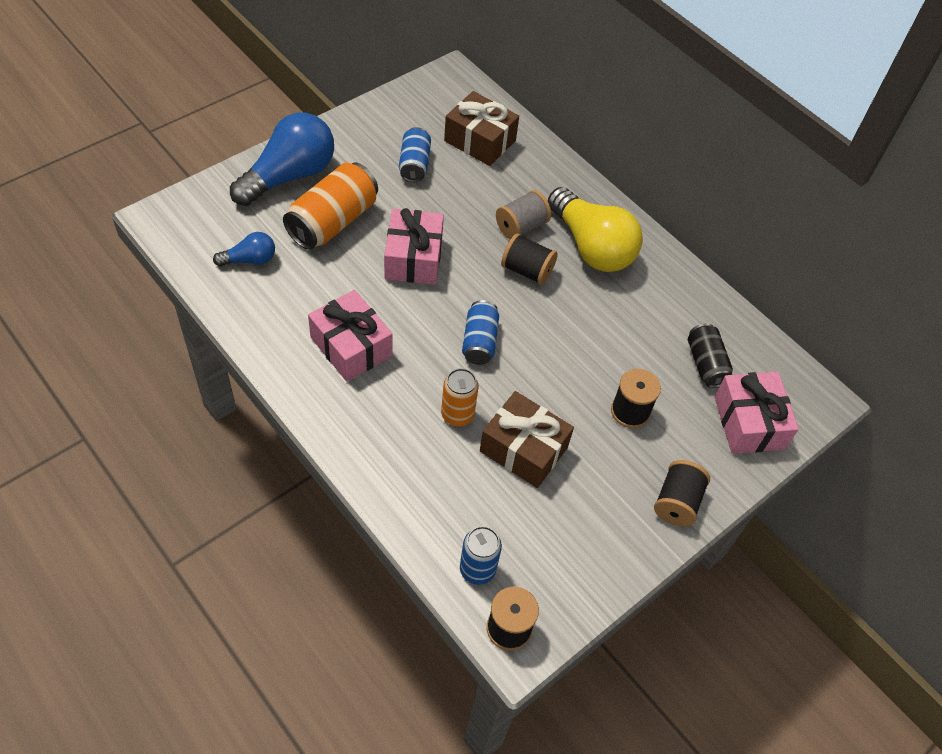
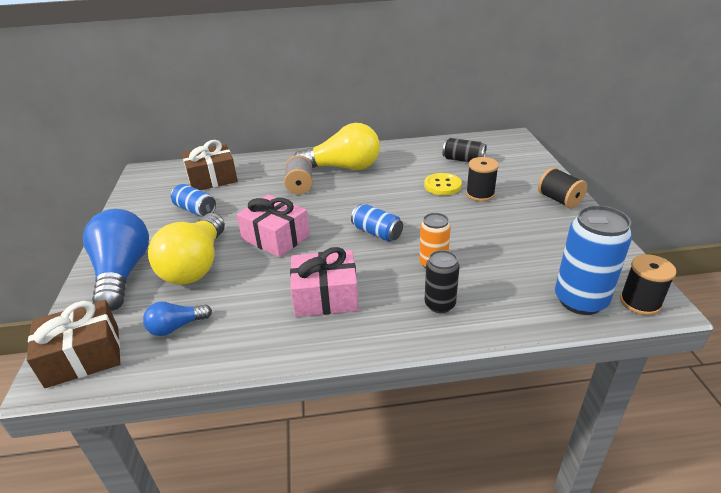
camera: 50 degrees left, 20 degrees down
blue light bulb [213,232,275,267] -> blue light bulb turned 135 degrees counterclockwise [143,302,212,336]
orange can [283,162,378,250] -> yellow light bulb [148,213,225,285]
blue can [460,526,502,585] -> blue can [555,205,632,315], size x1.66
brown gift [480,391,574,488] -> brown gift moved to [26,300,120,388]
black spool [501,233,558,285] -> none
pink gift [714,372,799,454] -> none
none -> yellow button [424,173,462,195]
none -> black can [425,250,460,313]

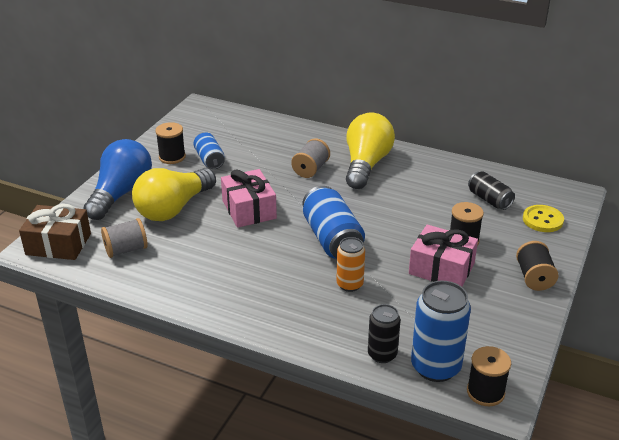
camera: 30 degrees right, 0 degrees up
blue light bulb [143,302,212,336] -> grey spool [101,218,148,258]
brown gift [182,140,238,190] -> none
pink gift [290,247,359,317] -> pink gift moved to [409,225,478,287]
yellow light bulb [294,123,380,170] -> yellow light bulb turned 105 degrees counterclockwise [346,112,395,189]
blue can [351,204,403,241] -> blue can [303,186,365,259], size x1.66
yellow button [424,173,462,195] -> yellow button moved to [523,205,564,232]
black can [425,250,460,313] -> black can moved to [368,304,400,363]
none -> black spool [155,122,186,164]

